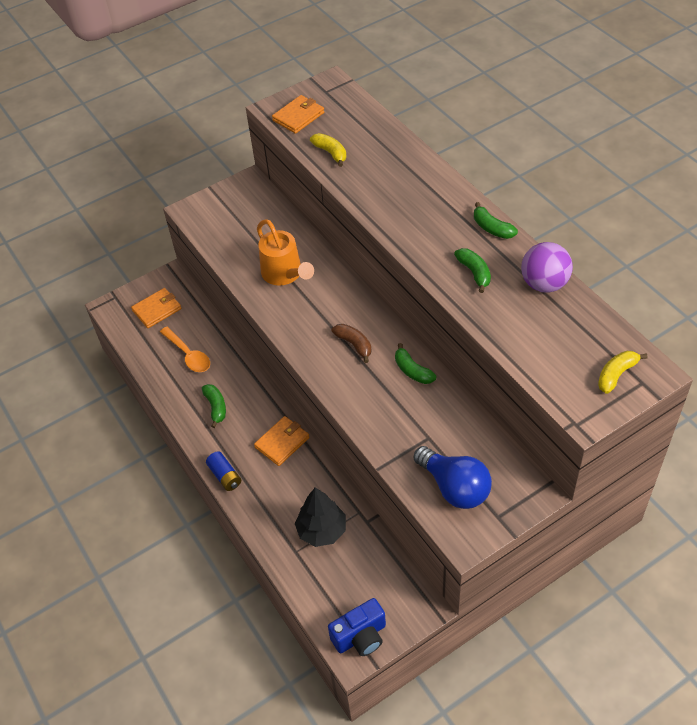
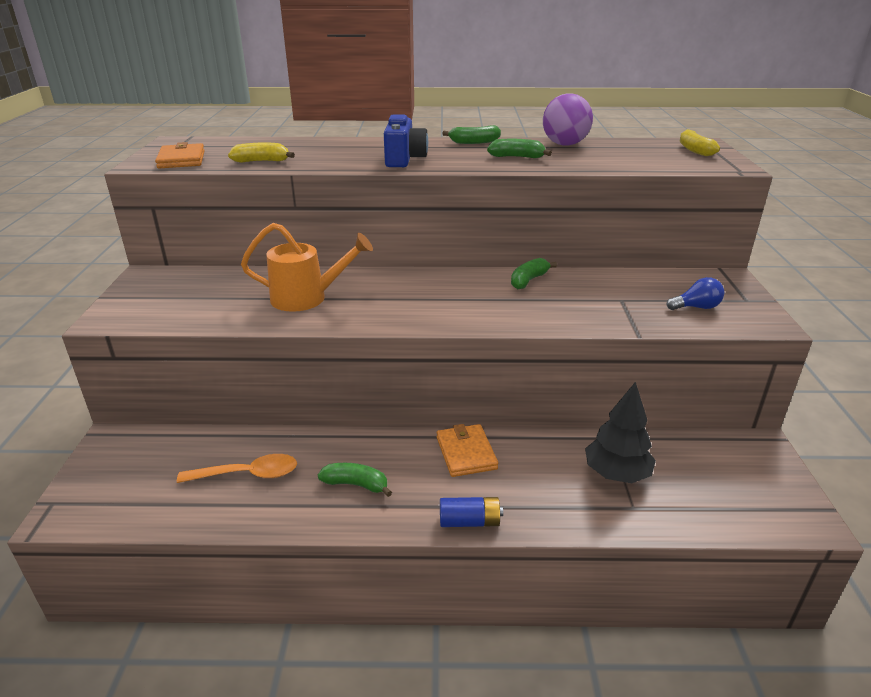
camera: 60 degrees left, 20 degrees down
orange wallet [131,288,181,328] -> none
blue camera [328,598,386,656] -> blue camera moved to [384,114,428,167]
brown banana [332,324,371,363] -> none
green banana [395,343,436,384] -> green banana turned 135 degrees clockwise [511,258,557,289]
blue light bulb [414,446,492,509] -> blue light bulb [667,277,724,310], size x0.54

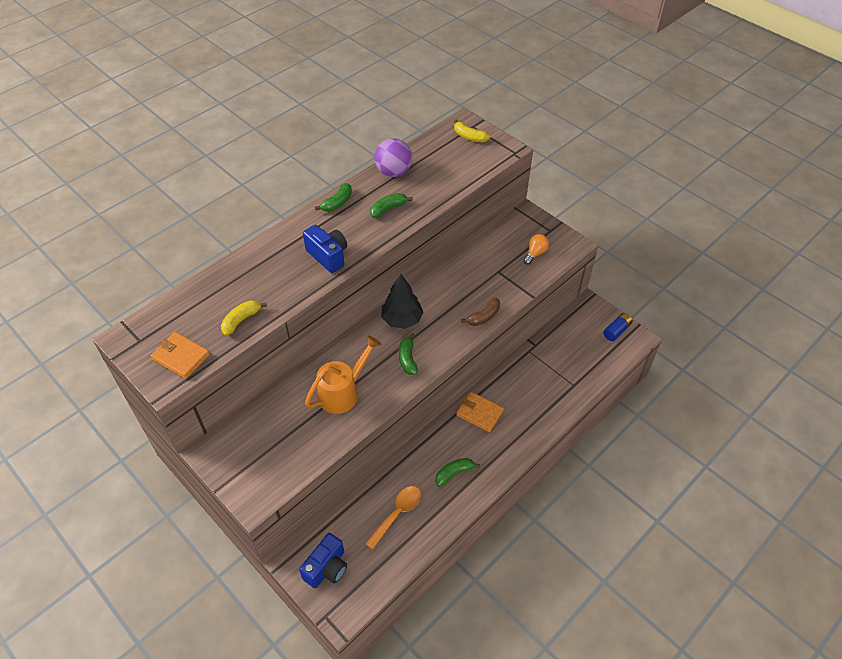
camera: 45 degrees left, 20 degrees up
blue battery [440,497,503,527] -> blue battery moved to [603,313,633,341]
green banana [511,258,557,289] -> green banana moved to [399,333,418,375]
black tree [585,382,656,483] -> black tree moved to [381,274,423,329]
blue light bulb [667,277,724,310] -> orange light bulb [523,234,549,265]
none -> blue camera [299,533,347,588]
none -> brown banana [461,298,500,326]

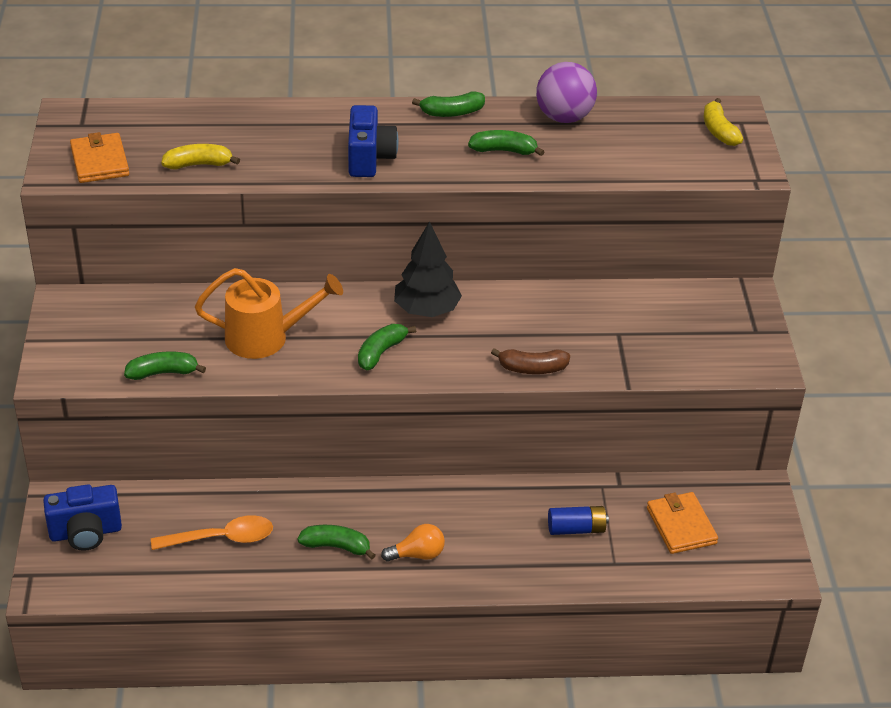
camera: 40 degrees right, 10 degrees down
orange wallet [456,392,504,432] -> orange wallet moved to [647,492,718,554]
orange light bulb [523,234,549,265] -> orange light bulb moved to [381,524,445,562]
blue battery [603,313,633,341] -> blue battery moved to [548,506,609,535]
none -> green banana [124,352,206,380]

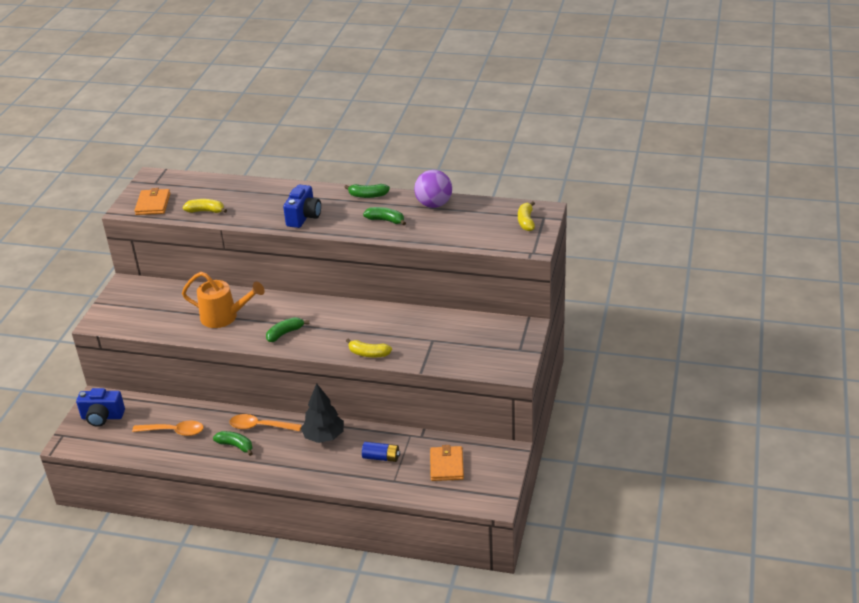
camera: 20 degrees right, 5 degrees down
green banana [124,352,206,380] -> none
orange light bulb [381,524,445,562] -> none
black tree [394,221,462,317] -> black tree moved to [301,383,344,443]
brown banana [491,348,570,374] -> yellow banana [346,339,392,357]
none -> orange spoon [229,414,302,431]

